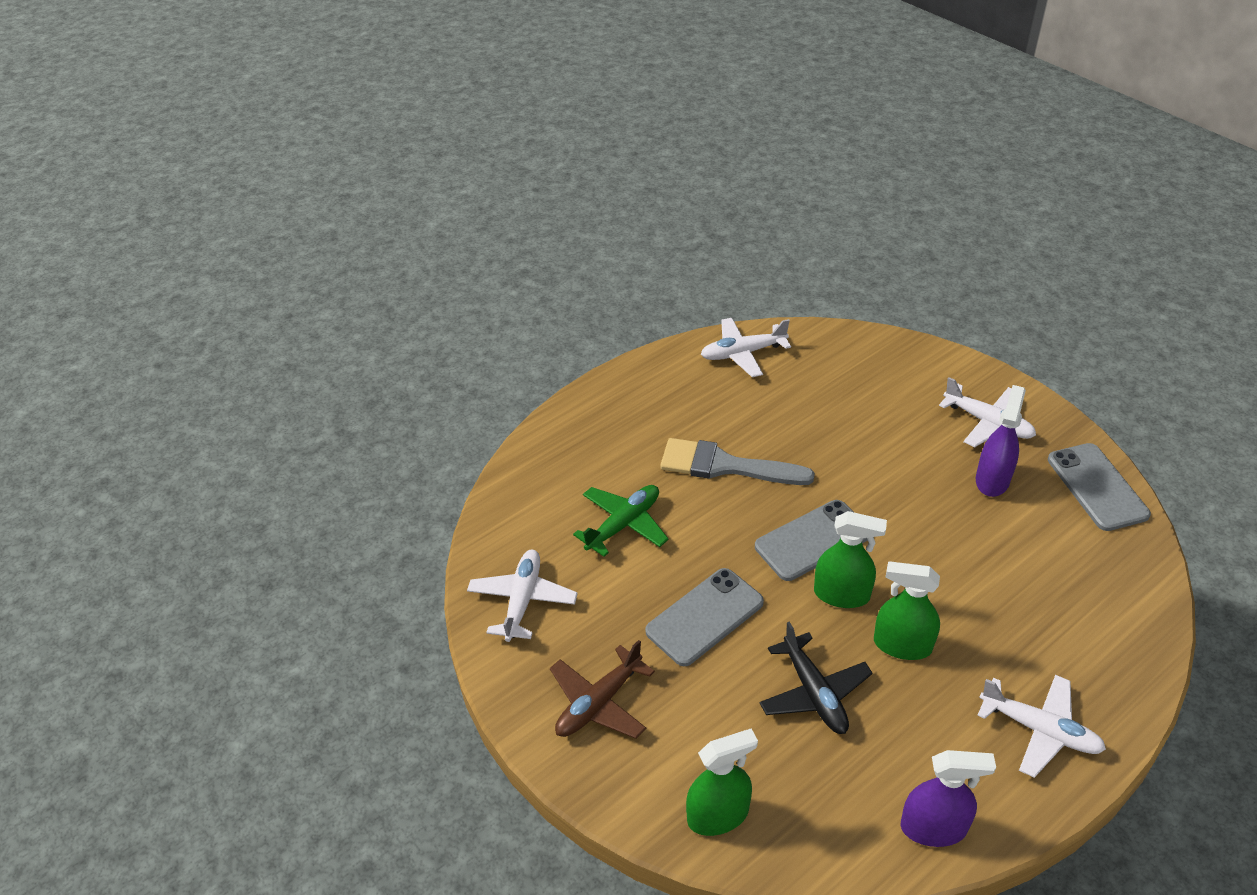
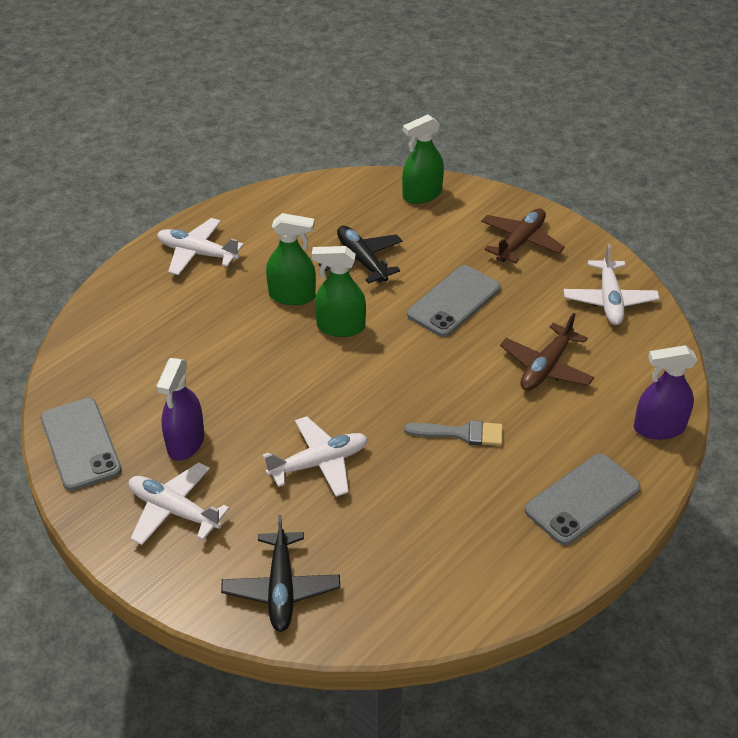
camera: 170 degrees right, 0 degrees up
green plane [573,485,669,557] -> brown plane [500,313,594,391]
grey brush [660,438,815,485] -> grey brush [404,420,503,446], size x0.62
white plane [701,318,791,377] -> white plane moved to [263,416,368,497]
grey phone [755,500,868,581] -> grey phone moved to [525,454,641,545]
purple spray bottle [901,750,996,847] -> purple spray bottle moved to [634,345,698,440]
none -> black plane [221,515,340,632]

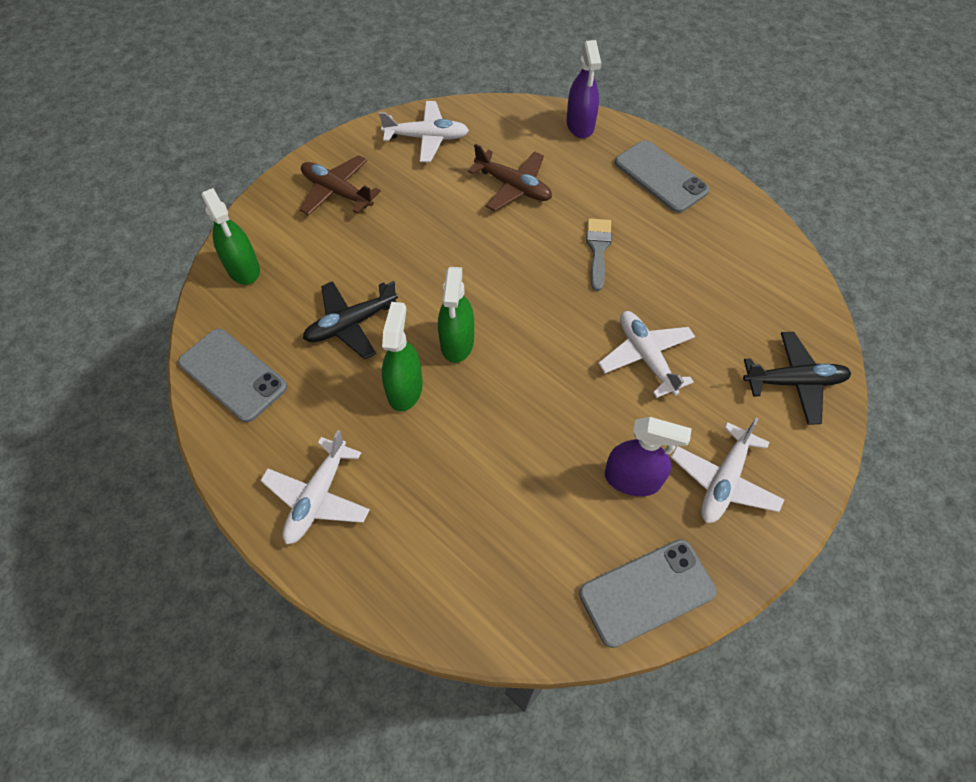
camera: 90 degrees left, 15 degrees up
grey phone [407,265,501,337] -> grey phone moved to [178,328,287,423]

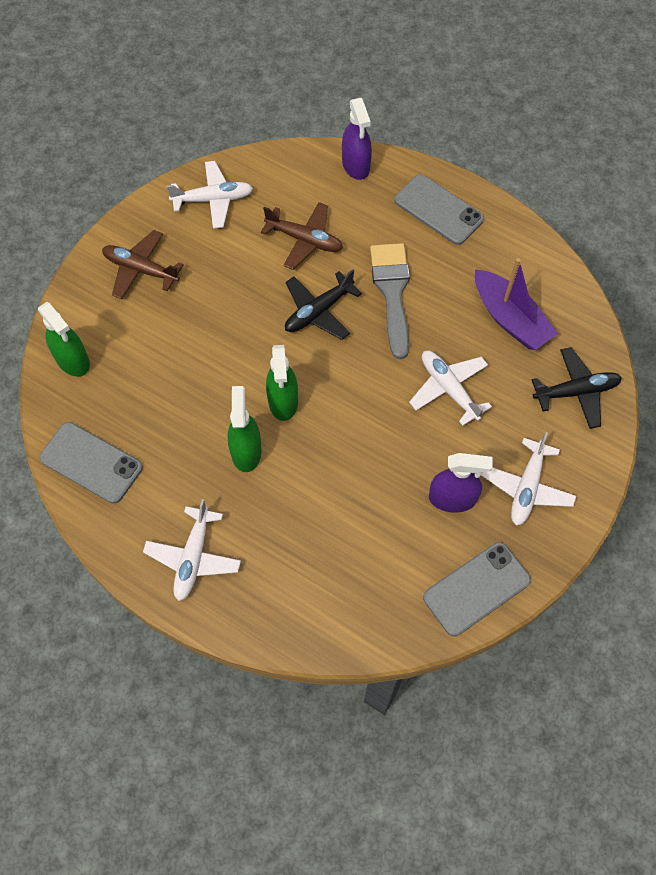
camera: 10 degrees left, 5 degrees up
black plane [303,281,398,359] -> black plane moved to [285,269,362,340]
grey brush [586,218,612,291] -> grey brush [370,243,410,359], size x1.62
none -> purple boat [475,258,558,350]

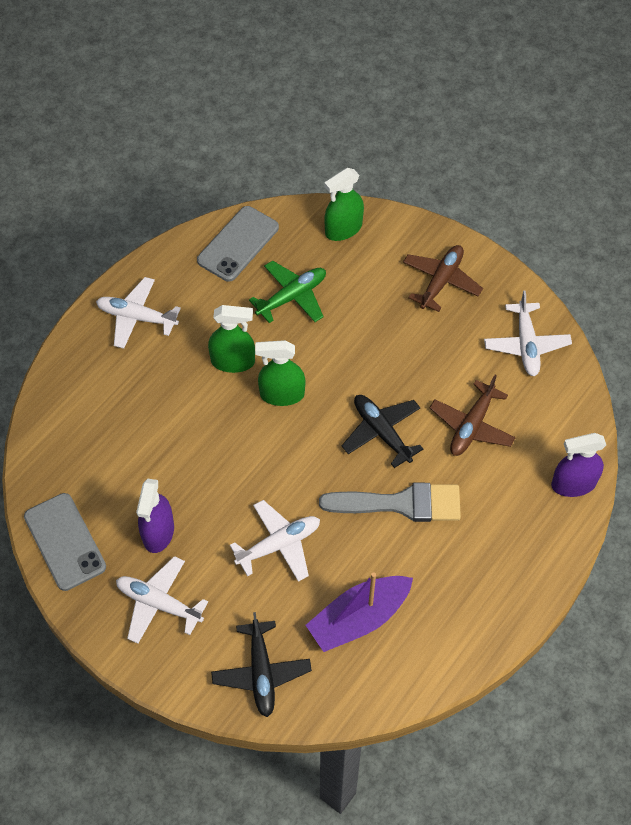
camera: 95 degrees right, 5 degrees down
grey phone [394,174,484,245] -> none
none -> green plane [249,260,326,323]

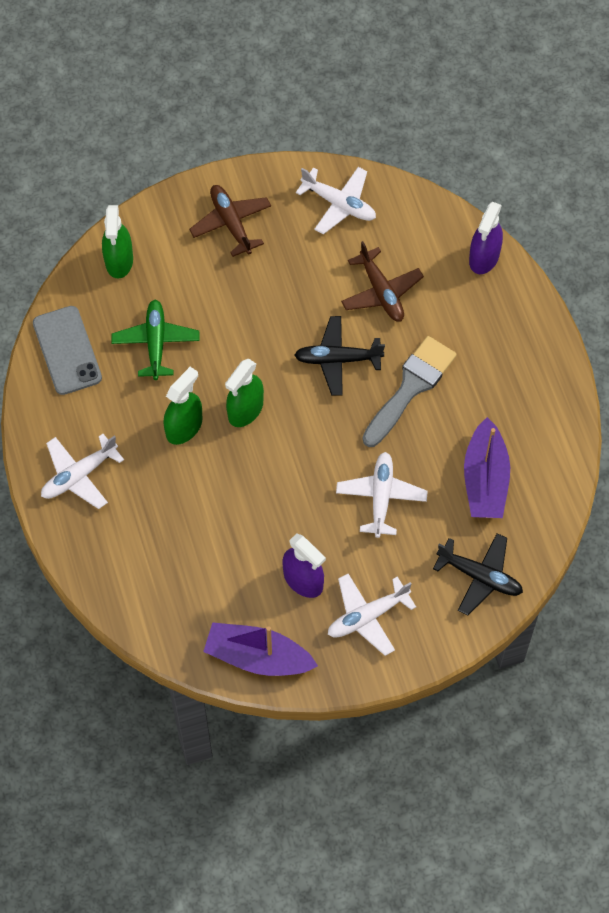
camera: 55 degrees left, 5 degrees up
grey phone [24,493,106,591] -> purple boat [203,622,318,676]

